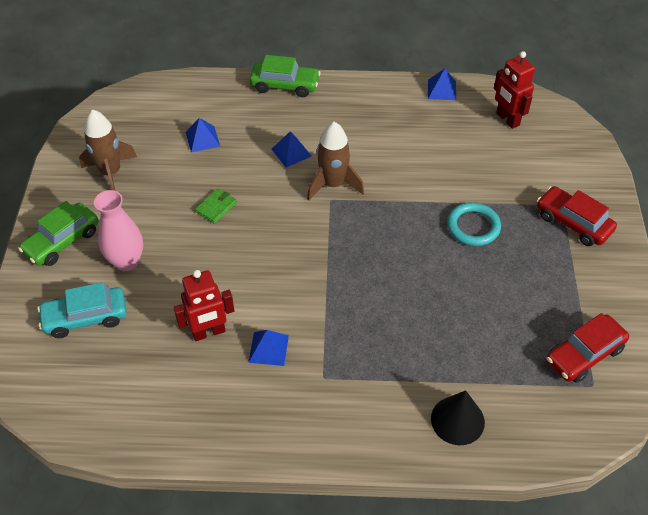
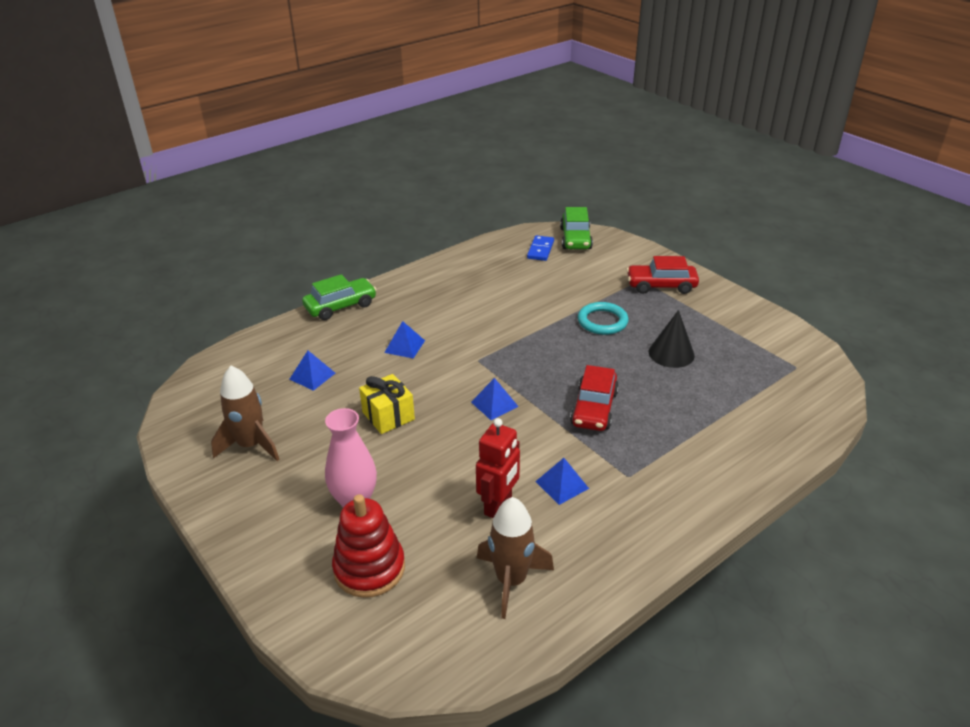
camera: 40 degrees left, 15 degrees down
green car [18,201,98,266] -> green car moved to [560,207,593,249]
turquoise car [37,282,127,338] -> red stacking toy [332,494,405,598]
green wallet [195,189,237,224] -> yellow gift [359,374,415,434]
brown rocket [307,122,364,201] -> brown rocket moved to [477,497,554,619]
blue pyramid [428,69,456,100] -> blue pyramid moved to [471,378,519,420]
black cone [431,390,485,445] -> black cone moved to [649,310,695,368]
red robot [494,51,535,129] -> blue domino [527,235,554,261]
red car [546,313,629,383] -> red car moved to [570,365,619,431]

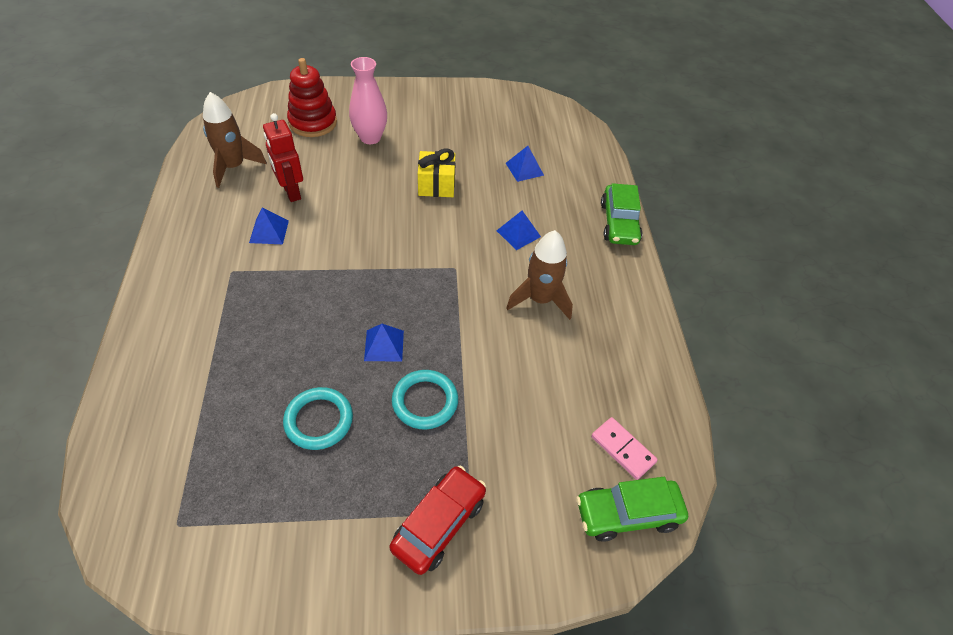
camera: 120 degrees right, 15 degrees up
brown rocket [211,366,279,461] -> brown rocket moved to [506,230,573,320]
blue pyramid [471,378,519,420] -> blue pyramid moved to [364,324,404,361]
blue domino [527,235,554,261] -> pink domino [591,417,658,480]
green car [560,207,593,249] -> green car turned 45 degrees counterclockwise [576,477,688,542]
red car [570,365,619,431] -> none
black cone [649,310,695,368] -> turquoise ring [283,387,353,450]

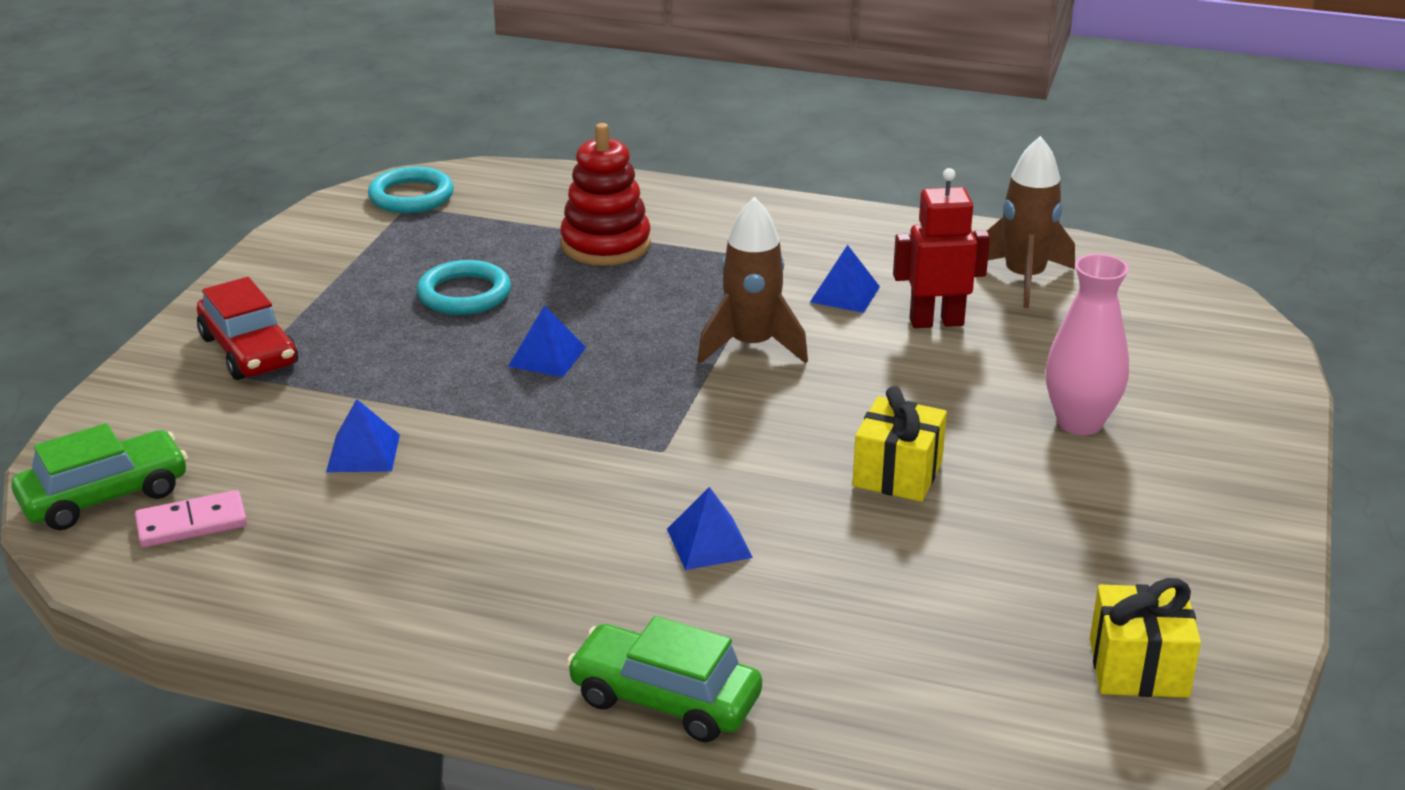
camera: 115 degrees right, 20 degrees down
red stacking toy [287,58,337,137] -> red stacking toy moved to [560,123,651,266]
turquoise ring [392,370,458,430] -> turquoise ring moved to [368,167,454,213]
blue pyramid [506,146,544,182] -> blue pyramid moved to [326,399,400,472]
brown rocket [506,230,573,320] -> brown rocket moved to [697,197,808,364]
green car [576,477,688,542] -> green car turned 45 degrees clockwise [11,423,188,530]
none -> yellow gift [1090,578,1201,698]

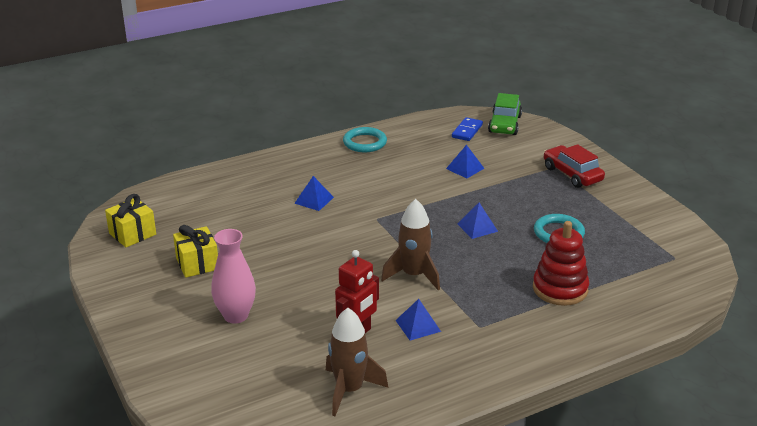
camera: 135 degrees right, 0 degrees up
pink domino [135,490,247,548] -> blue domino [452,117,483,141]
red car [197,277,298,380] -> red car turned 45 degrees clockwise [544,144,605,188]
turquoise ring [368,167,454,213] -> turquoise ring moved to [343,127,387,152]
green car [566,616,762,742] -> none
yellow gift [852,386,947,502] -> yellow gift moved to [173,225,218,278]

